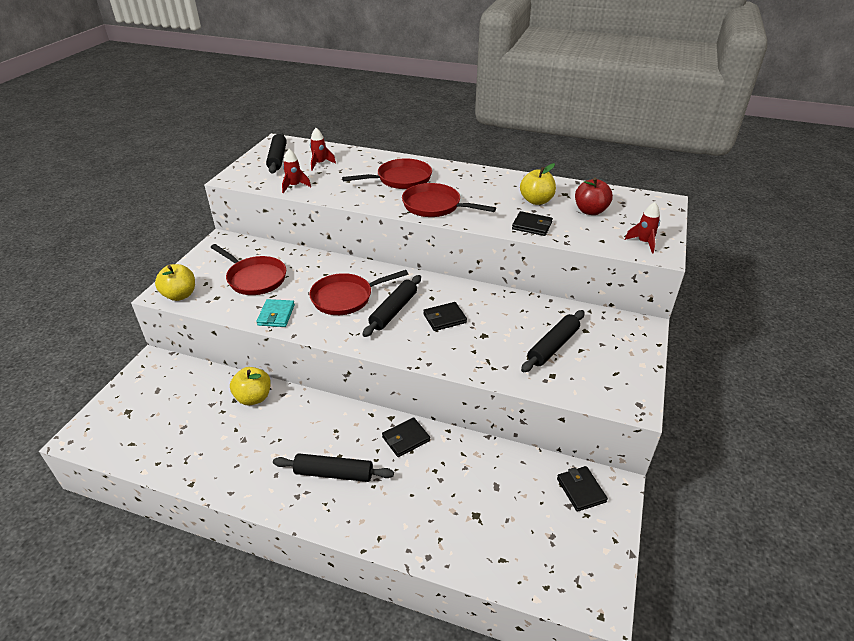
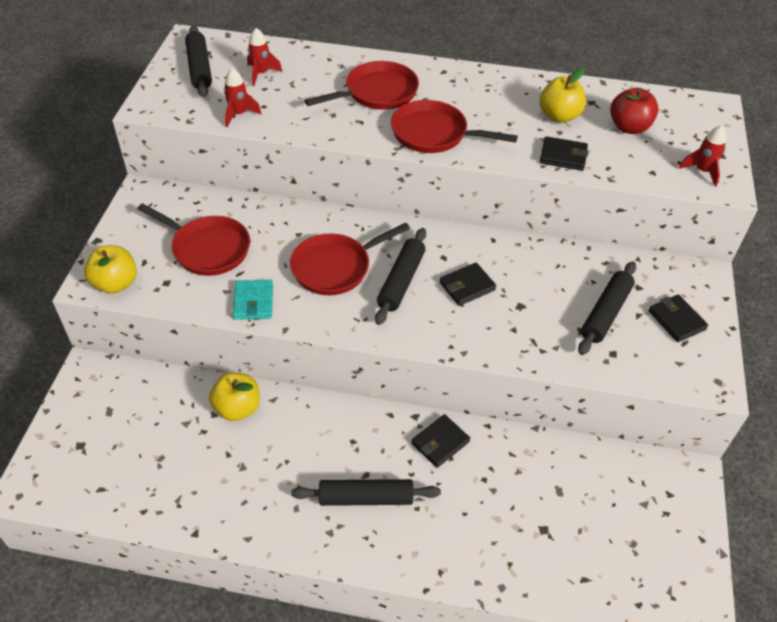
camera: 10 degrees left, 10 degrees up
black wallet [557,466,608,512] -> black wallet moved to [649,294,708,342]

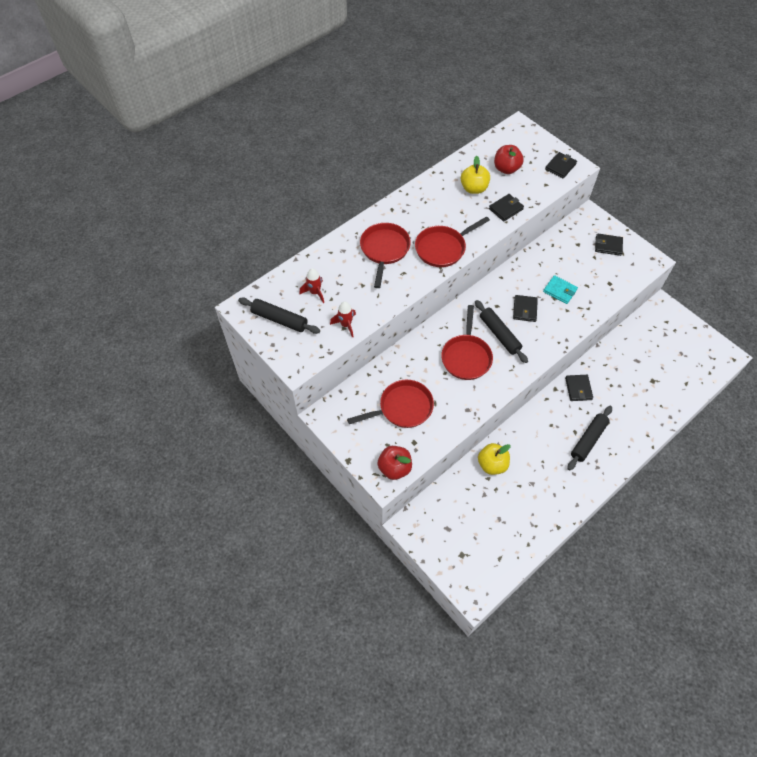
camera: 50 degrees left, 10 degrees up
yellow apple [84,245,137,294] -> red apple [378,446,412,480]
turquoise wallet [233,280,273,320] -> turquoise wallet moved to [543,275,578,304]
black rolling pin [578,261,636,355] -> none
red rocket [679,125,726,187] -> black wallet [545,152,577,178]

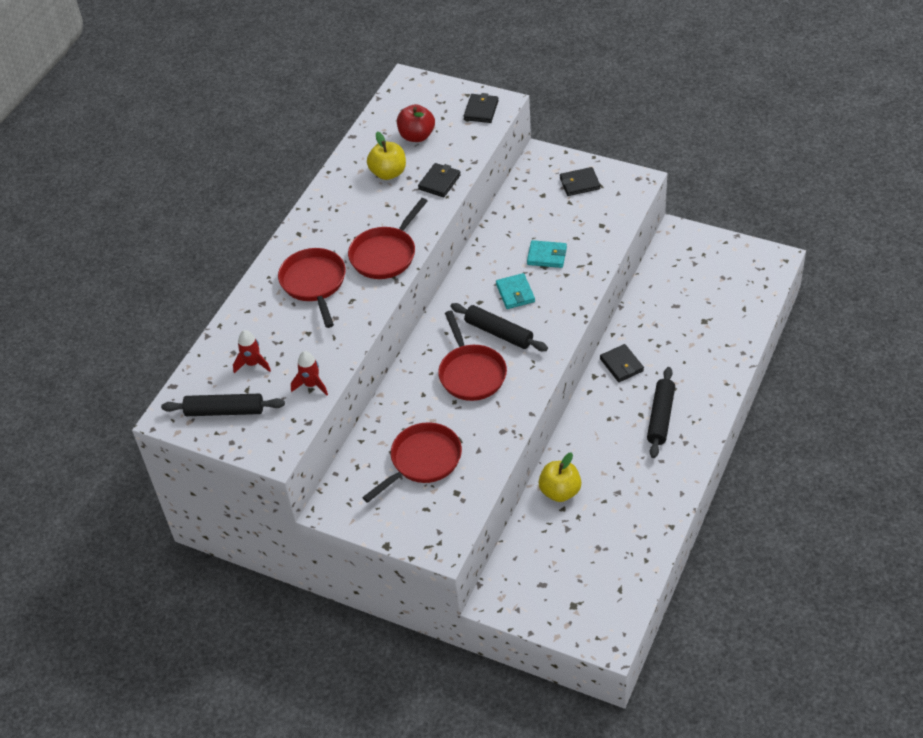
camera: 20 degrees left, 10 degrees down
red apple [378,446,412,480] -> none
black wallet [513,295,538,322] -> turquoise wallet [496,273,535,309]

